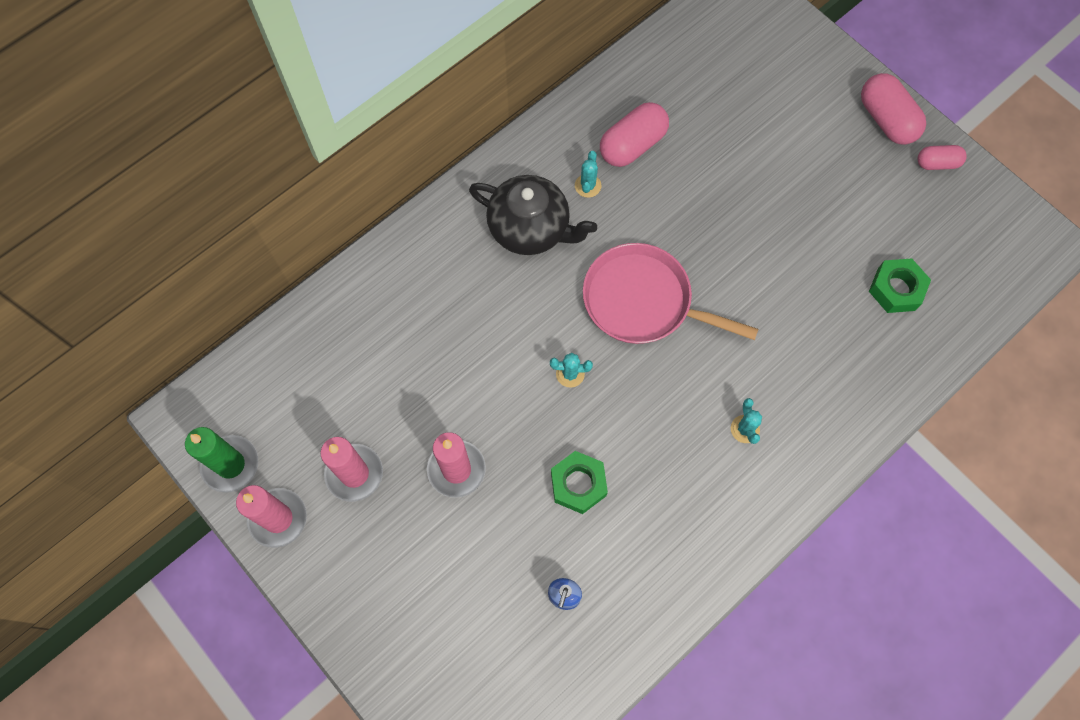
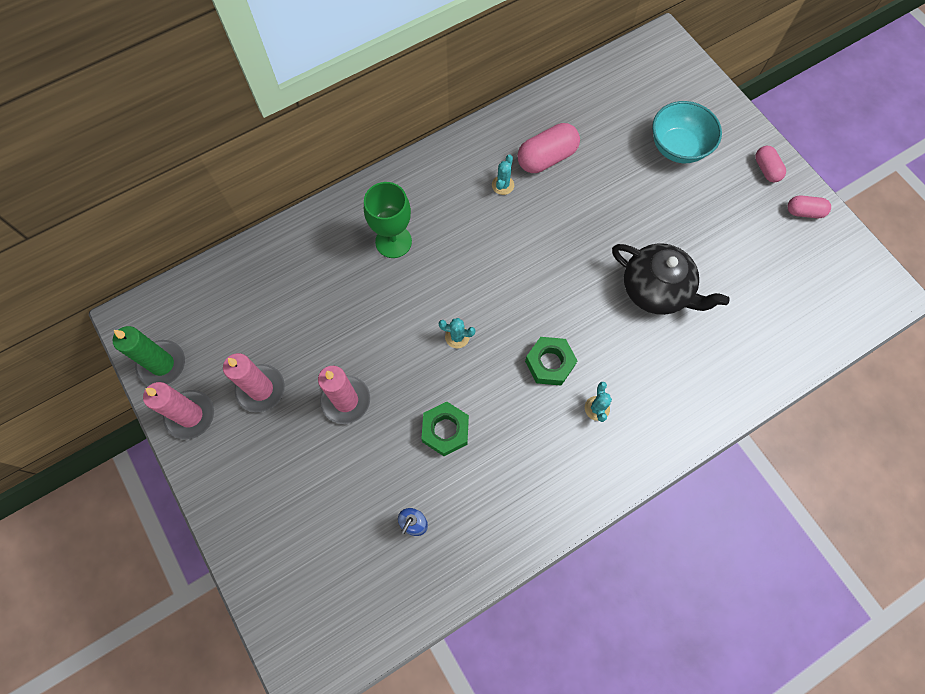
camera: 10 degrees right, 0 degrees up
black teapot [469,175,597,255] -> black teapot moved to [612,243,730,315]
pink pan [583,243,759,344] -> none
pink capsule [861,73,926,145] -> pink capsule [755,146,786,183], size x0.59
green nut [869,258,931,313] -> green nut moved to [525,337,578,386]
none -> green goblet [364,182,412,258]
none -> turquoise bowl [652,101,722,163]

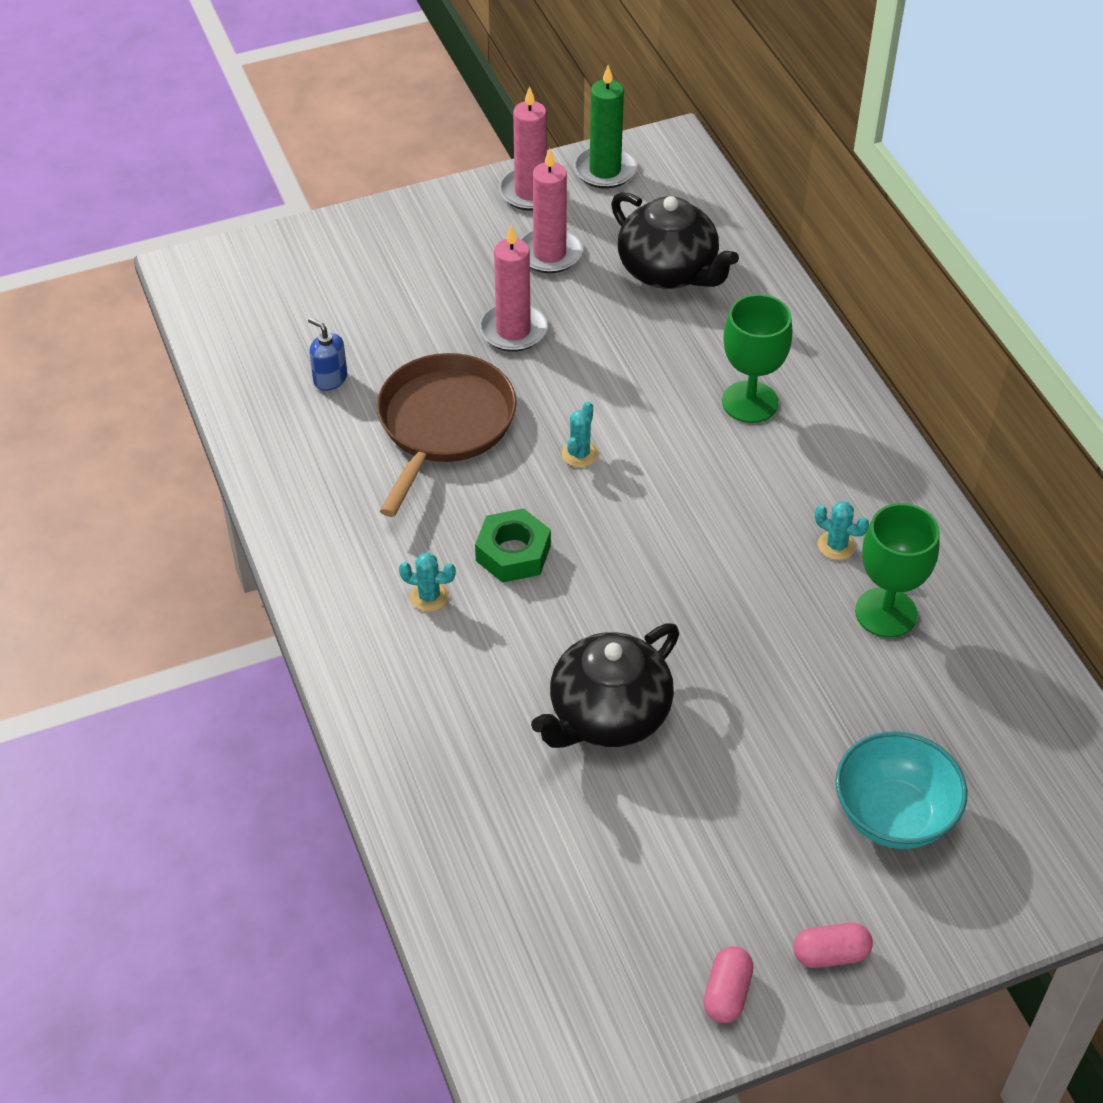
camera: 100 degrees right, 20 degrees down
green nut [421,402,469,456] -> brown pan [377,353,517,517]
pink capsule [517,123,580,173] -> green goblet [855,503,940,638]
none -> black teapot [611,192,739,289]

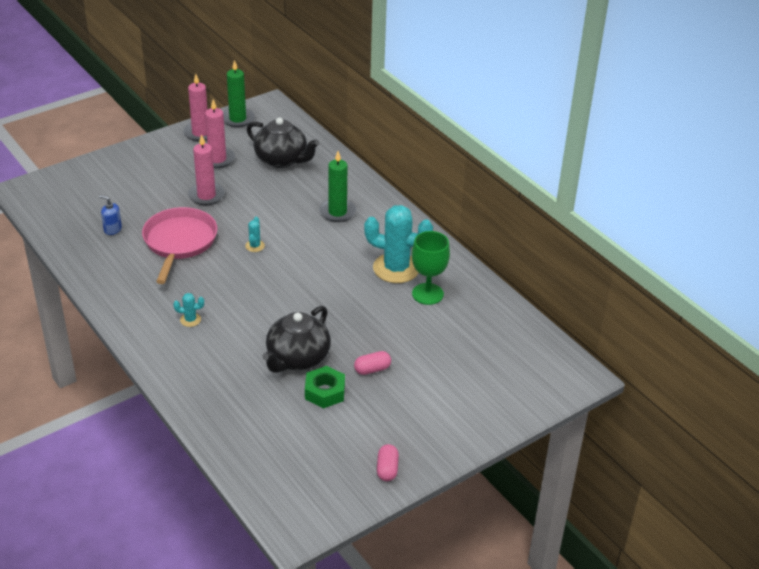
camera: 15 degrees left, 10 degrees down
brown pan [377,353,517,517] -> pink pan [142,207,217,284]
green nut [475,508,551,583] -> green nut moved to [305,366,345,408]
green goblet [722,294,793,423] -> green candle [319,151,356,222]
pink capsule [793,923,873,968] -> pink capsule moved to [354,351,391,375]
turquoise cactus [815,501,869,560] -> turquoise cactus [364,205,433,283], size x2.37
turquoise bowl [836,731,967,849] -> none

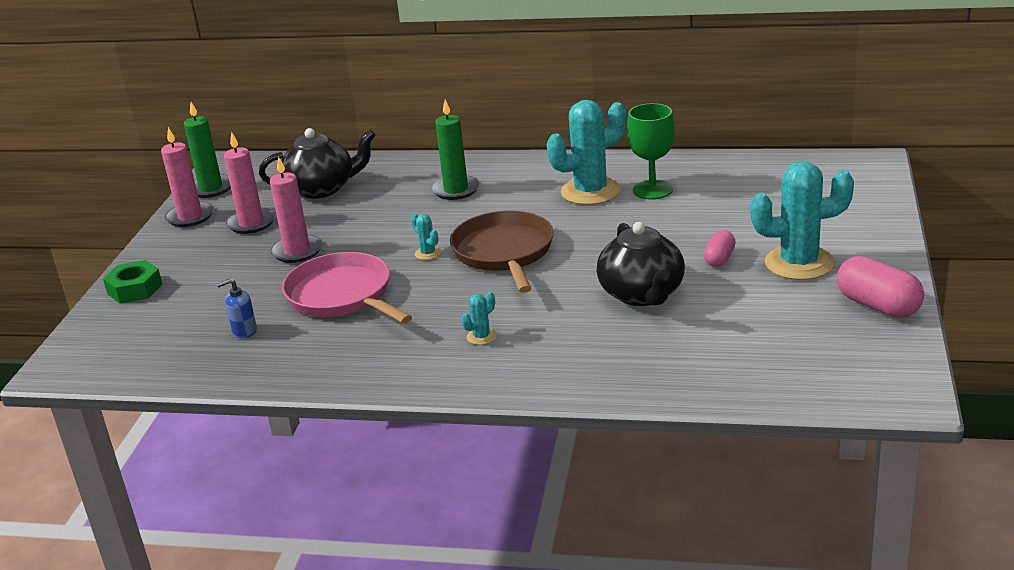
camera: 40 degrees left, 10 degrees down
green nut [305,366,345,408] -> green nut moved to [103,260,162,304]
pink capsule [377,444,399,481] -> pink capsule [837,256,924,318], size x1.70
none -> brown pan [450,211,554,293]
none -> turquoise cactus [750,161,854,280]

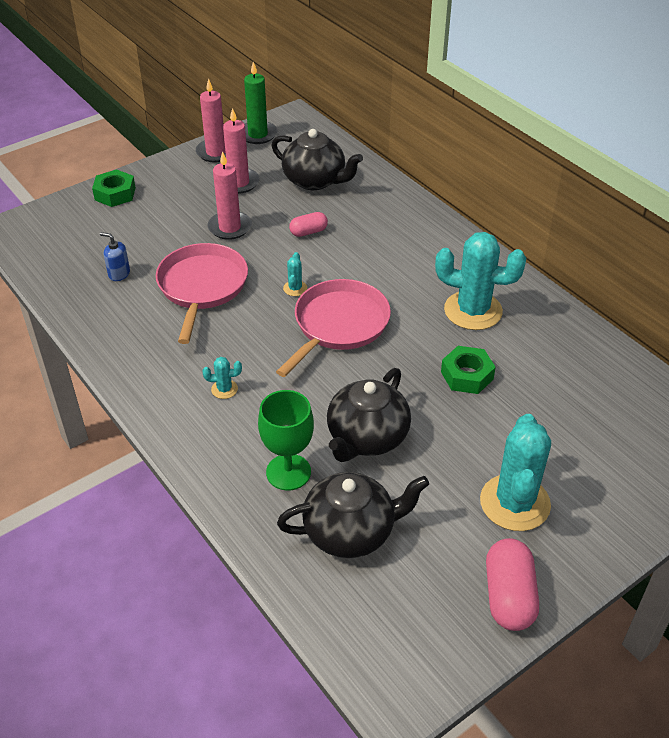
camera: 40 degrees right, 15 degrees up
green candle [431,100,480,200] -> none
brown pan [450,211,554,293] -> pink pan [276,279,391,377]
green goblet [627,103,675,200] -> green goblet moved to [258,390,314,491]
pink capsule [703,230,736,267] -> pink capsule moved to [289,212,328,237]
turquoise cactus [750,161,854,280] -> turquoise cactus turned 60 degrees clockwise [480,414,551,531]
none -> black teapot [277,472,429,558]
none -> green nut [441,346,496,394]

